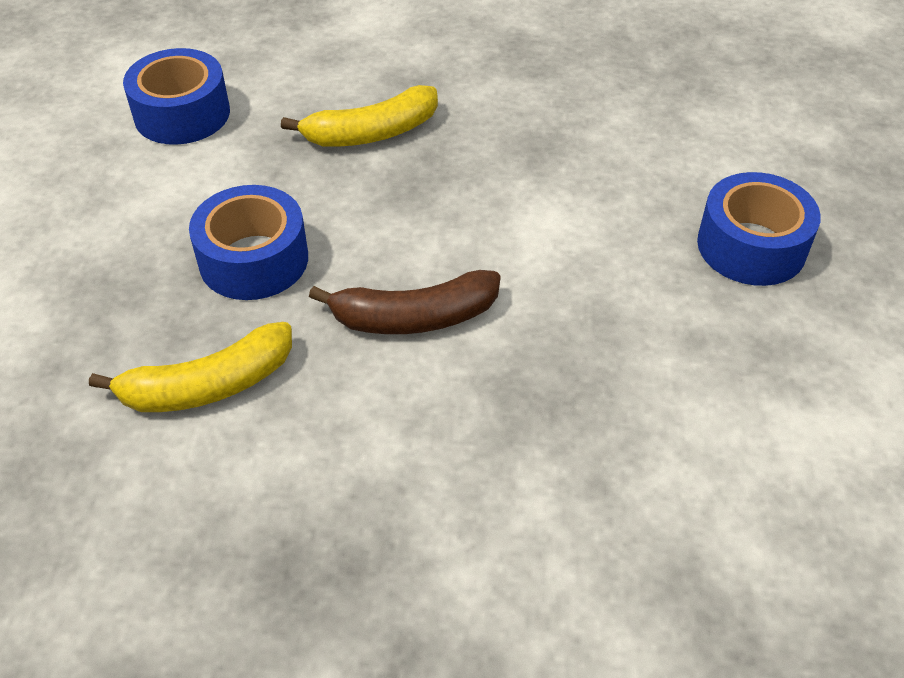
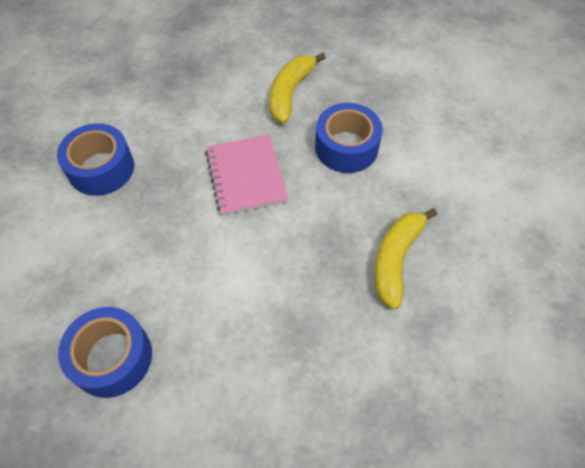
camera: 135 degrees right, 10 degrees up
blue tape [123,48,230,145] -> blue tape moved to [57,123,134,196]
brown banana [309,270,501,334] -> pink notebook [205,135,288,216]

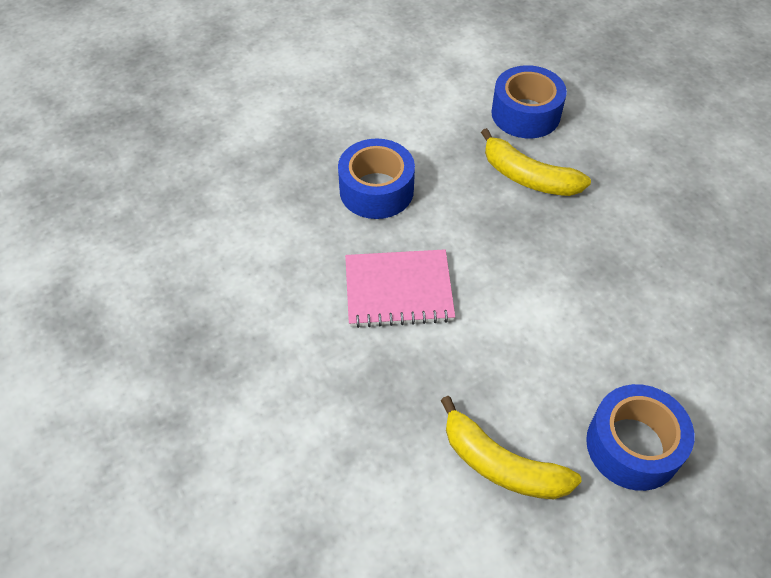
camera: 80 degrees left, 5 degrees down
blue tape [57,123,134,196] -> blue tape moved to [491,65,567,138]
yellow banana [269,53,326,123] -> yellow banana moved to [440,396,582,500]

